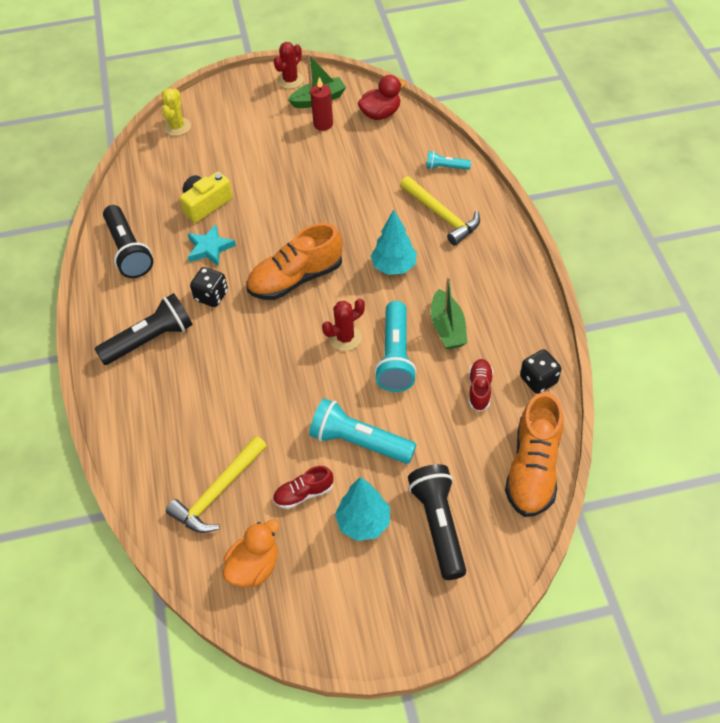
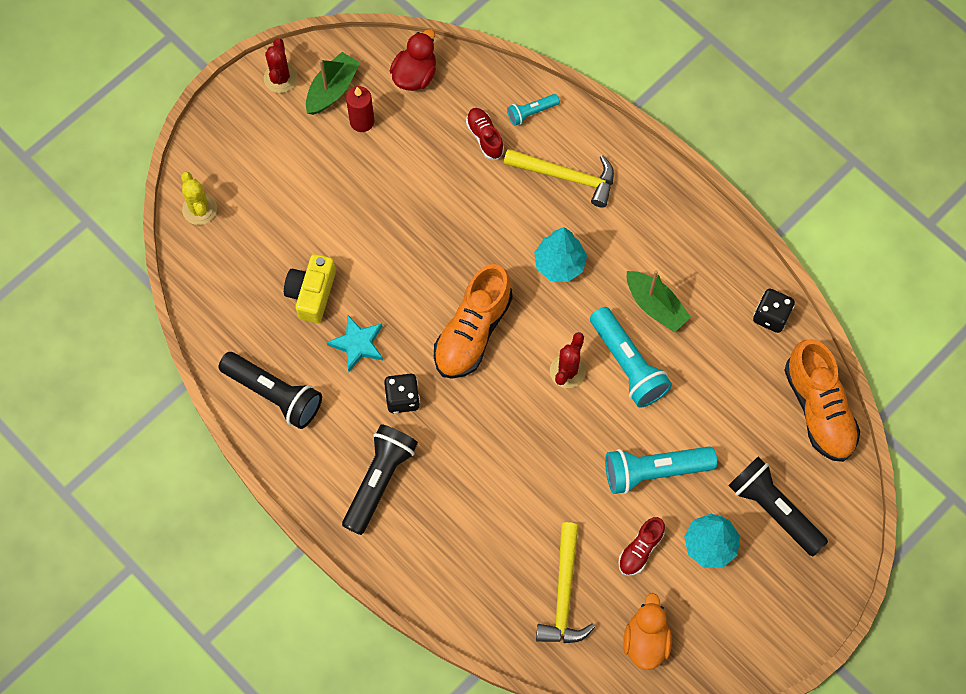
camera: 35 degrees left, 15 degrees up
red shoe [469,359,493,412] -> red shoe moved to [466,108,504,160]

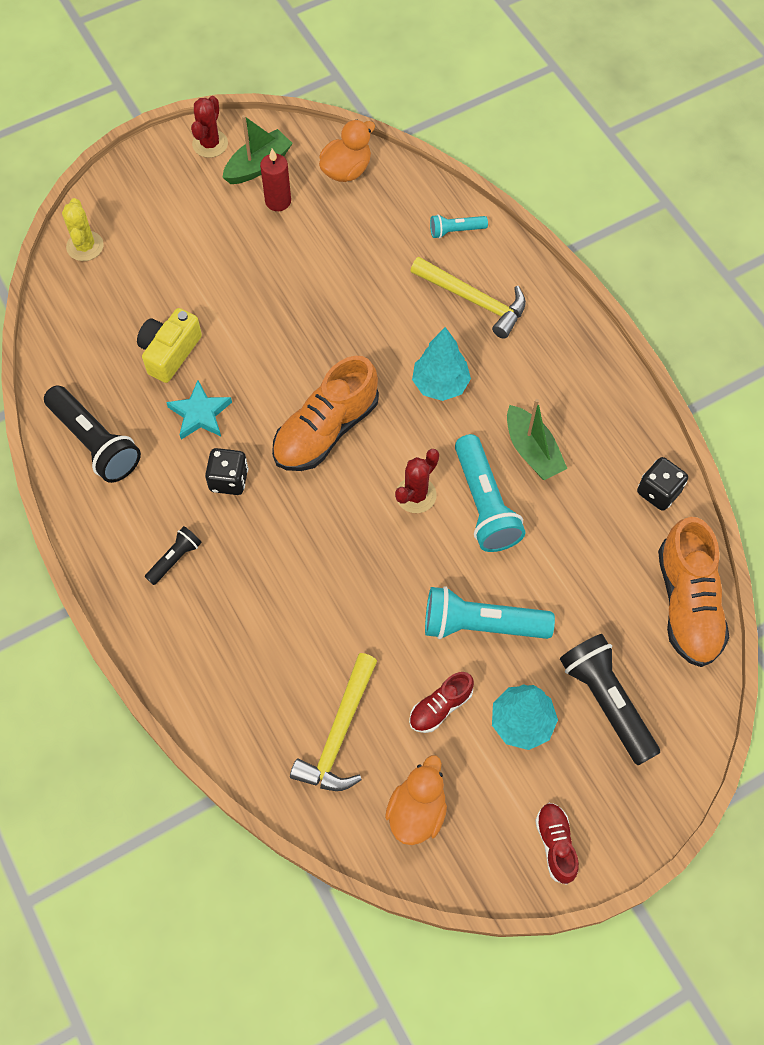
camera: 15 degrees right, 5 degrees down
black flashlight [342,424,418,535] -> black flashlight [145,526,202,585], size x0.52
red duck [390,29,436,91] -> orange duck [319,120,375,182]
red shoe [466,108,504,160] -> red shoe moved to [535,803,579,885]

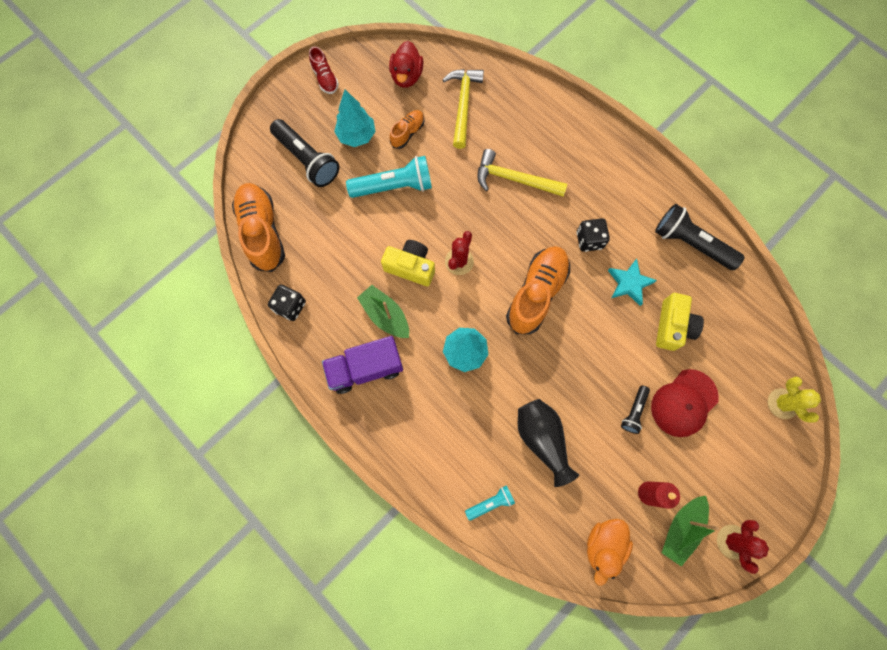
camera: 165 degrees right, 10 degrees up
black flashlight [145,526,202,585] -> black flashlight moved to [621,386,650,434]
orange duck [385,755,447,845] -> red duck [389,41,423,88]
red shoe [409,672,474,733] -> orange shoe [390,110,424,149]
yellow hammer [410,257,526,339] -> yellow hammer moved to [477,149,567,197]
turquoise flashlight [455,434,525,552] -> yellow camera [381,240,435,286]
none -> purple truck [322,336,403,394]
none -> black vase [518,399,579,487]
none -> red cap [651,369,719,437]

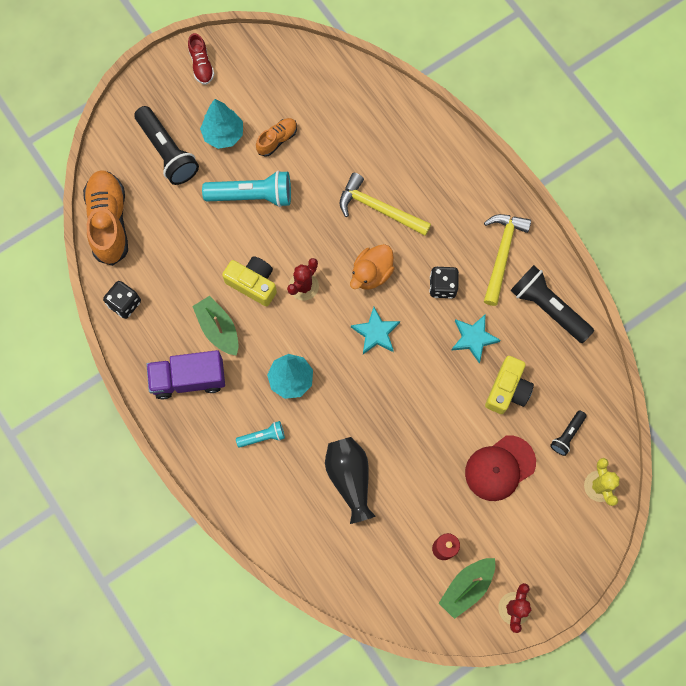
camera: 10 degrees right, 0 degrees up
red duck [389,41,423,88] -> none
yellow hammer [443,69,484,149] -> yellow hammer moved to [484,214,531,306]
turquoise flashlight [465,485,515,521] -> turquoise flashlight moved to [236,421,285,448]
orange shoe [506,246,570,334] -> turquoise star [351,307,400,354]
orange duck [587,519,633,586] -> orange duck moved to [350,244,395,290]
black flashlight [621,386,650,434] -> black flashlight moved to [550,410,587,456]

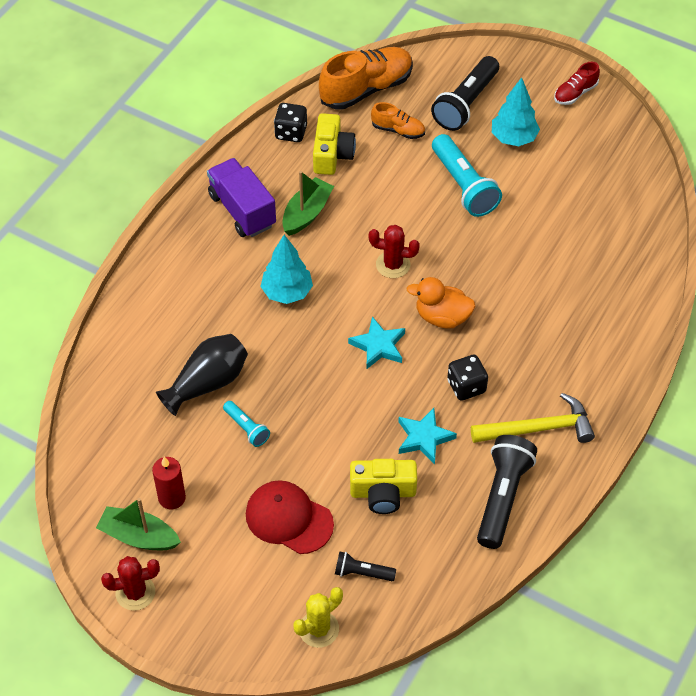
camera: 65 degrees right, 20 degrees down
yellow camera [222,256,277,307] -> yellow camera moved to [313,113,356,175]
turquoise flashlight [236,421,285,448] -> turquoise flashlight moved to [223,401,270,447]
orange shoe [256,118,297,157] -> orange shoe moved to [371,102,425,139]
yellow hammer [340,173,431,236] -> none

